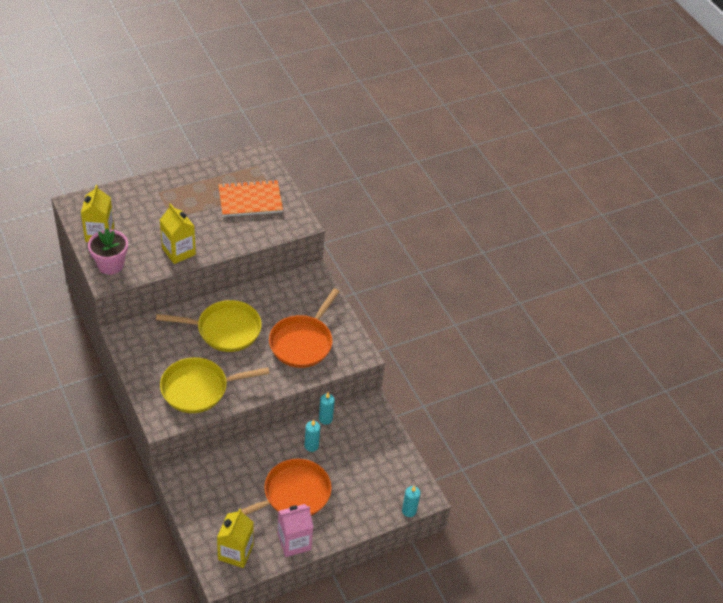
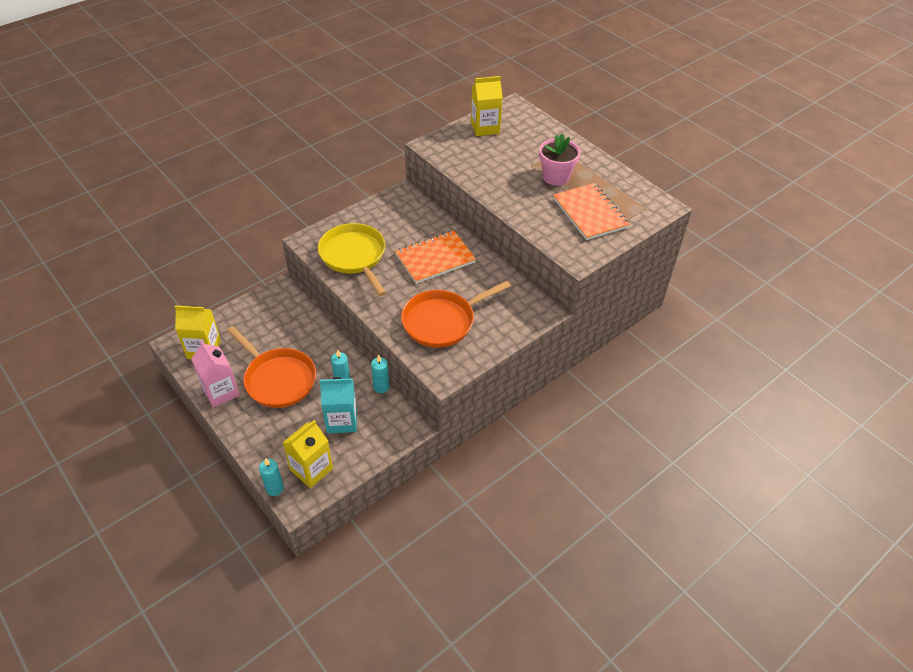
camera: 80 degrees right, 0 degrees up
pink flower pot [88,228,128,275] -> pink flower pot moved to [539,133,581,186]
yellow pan [156,300,262,352] -> orange notebook [395,231,476,284]
yellow carton [160,203,196,264] -> yellow carton moved to [282,420,333,488]
orange pan [269,288,340,368] -> orange pan turned 45 degrees counterclockwise [401,281,511,348]
none -> turquoise carton [320,377,357,433]

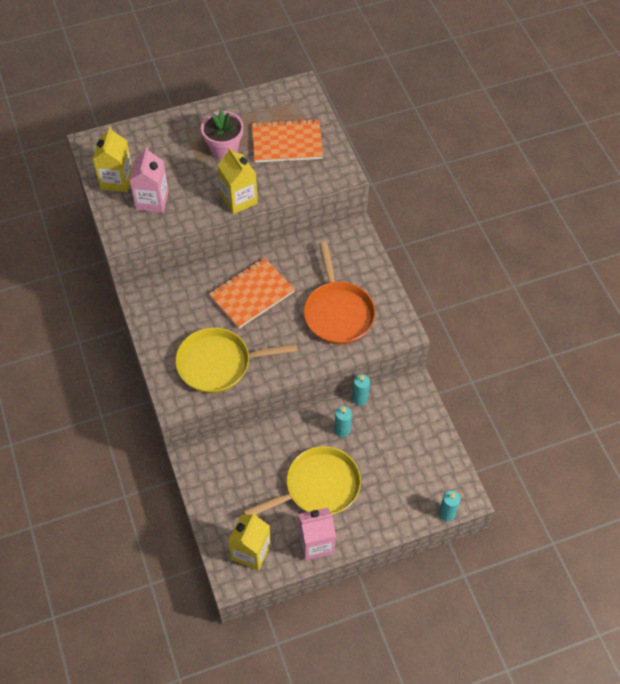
camera: 70 degrees left, 10 degrees up
orange pan [227,326,316,408] -> yellow pan [243,446,361,515]
yellow carton [282,420,333,488] -> yellow carton moved to [217,147,258,214]
turquoise carton [320,377,357,433] -> none
orange notebook [395,231,476,284] -> orange notebook turned 60 degrees clockwise [209,258,295,328]
none -> pink carton [129,147,169,213]

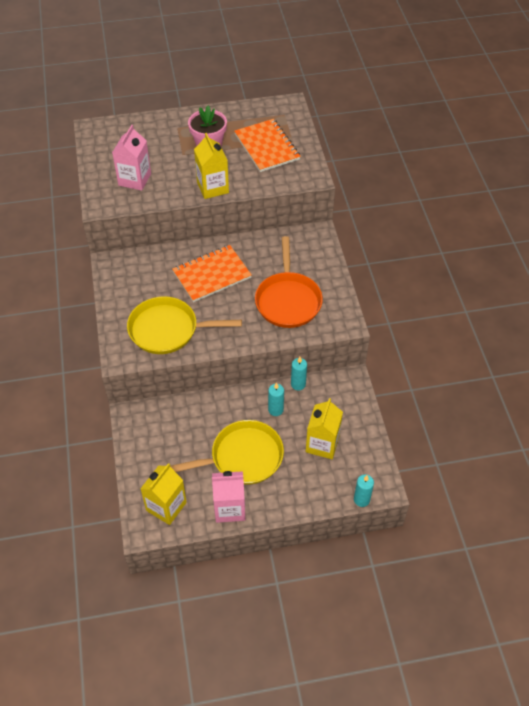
camera: 10 degrees right, 5 degrees down
yellow carton [93,126,133,192] -> yellow carton moved to [306,398,343,459]
orange notebook [252,119,323,163] -> orange notebook turned 60 degrees clockwise [234,119,301,172]

